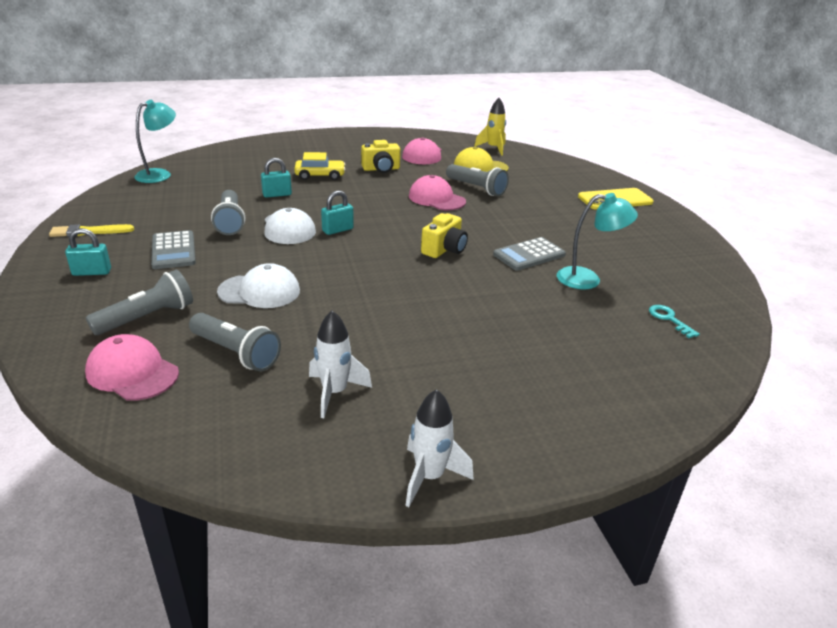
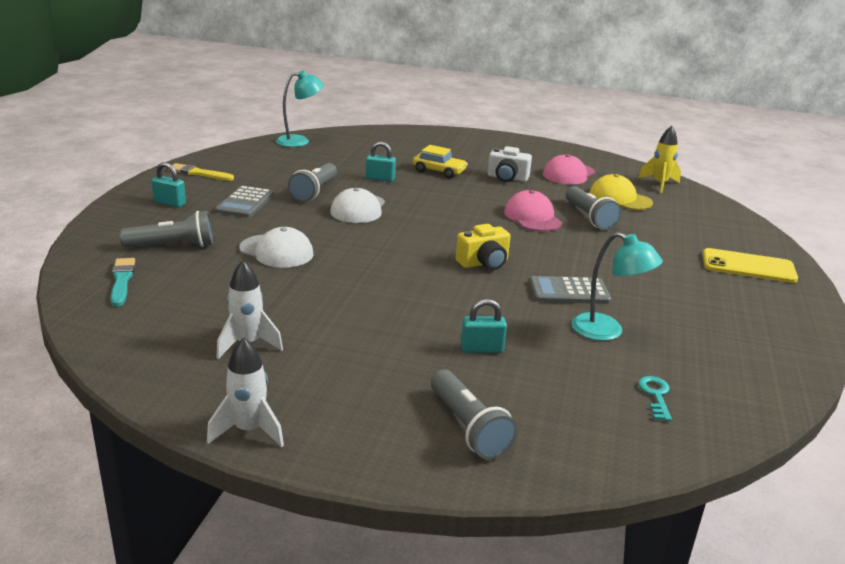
camera: 30 degrees right, 5 degrees down
pink cap [85,334,179,401] -> turquoise brush [111,258,135,307]
grey flashlight [189,313,281,371] -> grey flashlight moved to [431,370,518,459]
turquoise padlock [321,191,354,235] -> turquoise padlock moved to [461,299,507,353]
yellow camera [361,140,400,173] -> white camera [488,146,532,182]

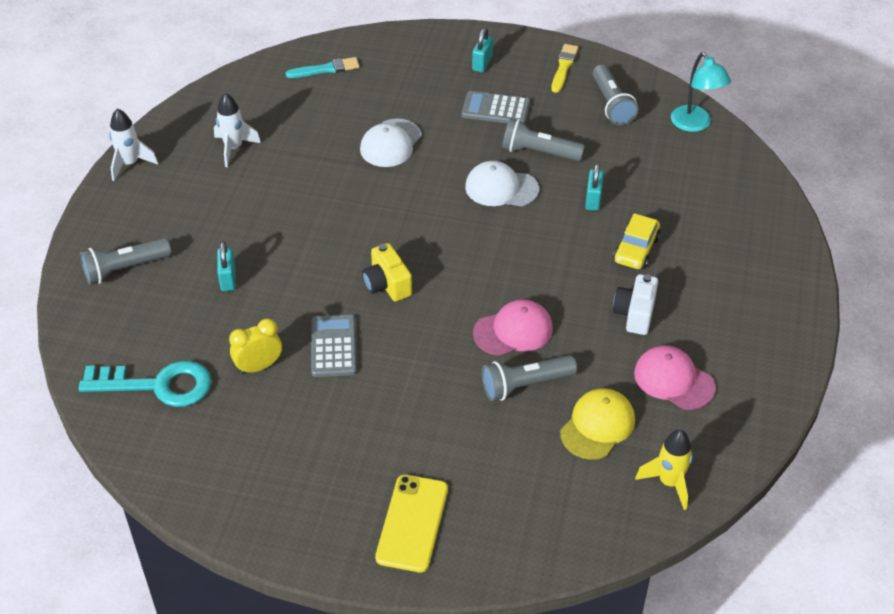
camera: 90 degrees right, 20 degrees up
grey flashlight [120,211,213,248] -> grey flashlight moved to [593,65,638,125]
turquoise lamp [572,232,663,341] -> yellow clock [229,318,282,374]
turquoise key [638,376,672,421] -> turquoise key [79,361,212,407], size x2.19

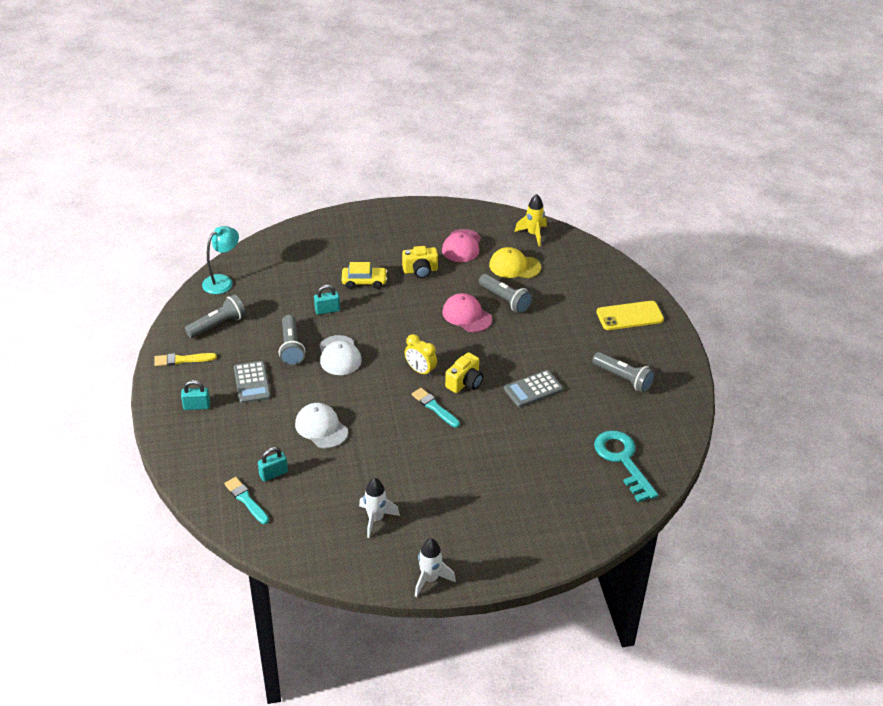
camera: 115 degrees left, 5 degrees down
grey flashlight [80,238,172,285] -> grey flashlight moved to [592,352,655,393]
turquoise padlock [217,241,236,291] -> turquoise padlock moved to [258,447,288,482]
yellow clock [229,318,282,374] -> yellow clock moved to [405,334,437,377]
white cap [360,119,422,167] -> white cap turned 135 degrees counterclockwise [295,403,348,448]
white camera [613,274,658,335] -> yellow camera [402,246,438,278]
none -> turquoise brush [412,388,460,428]

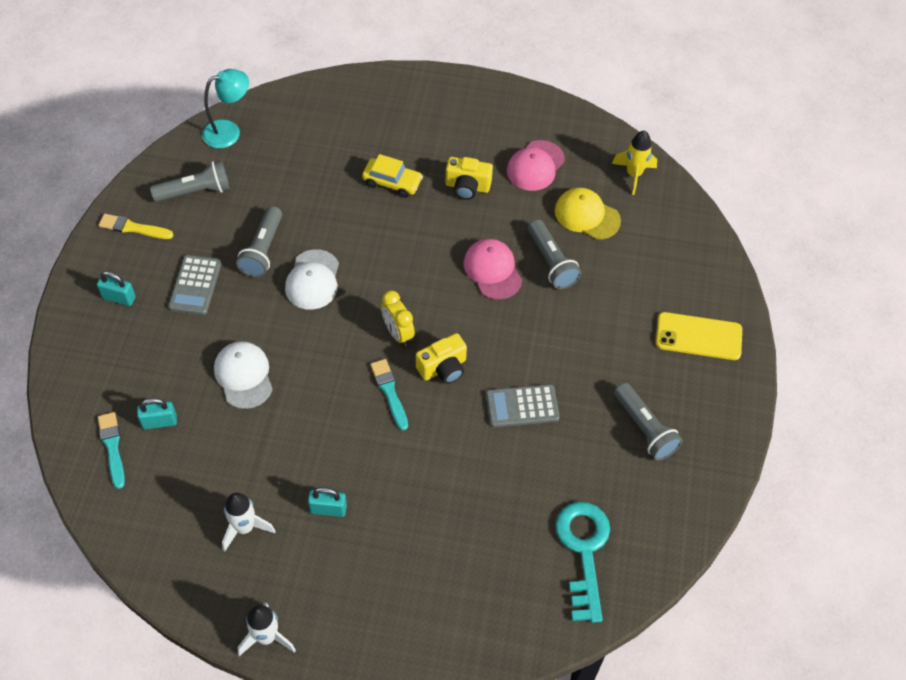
camera: 20 degrees right, 15 degrees up
turquoise padlock [314,285,340,315] -> turquoise padlock moved to [308,487,347,517]

